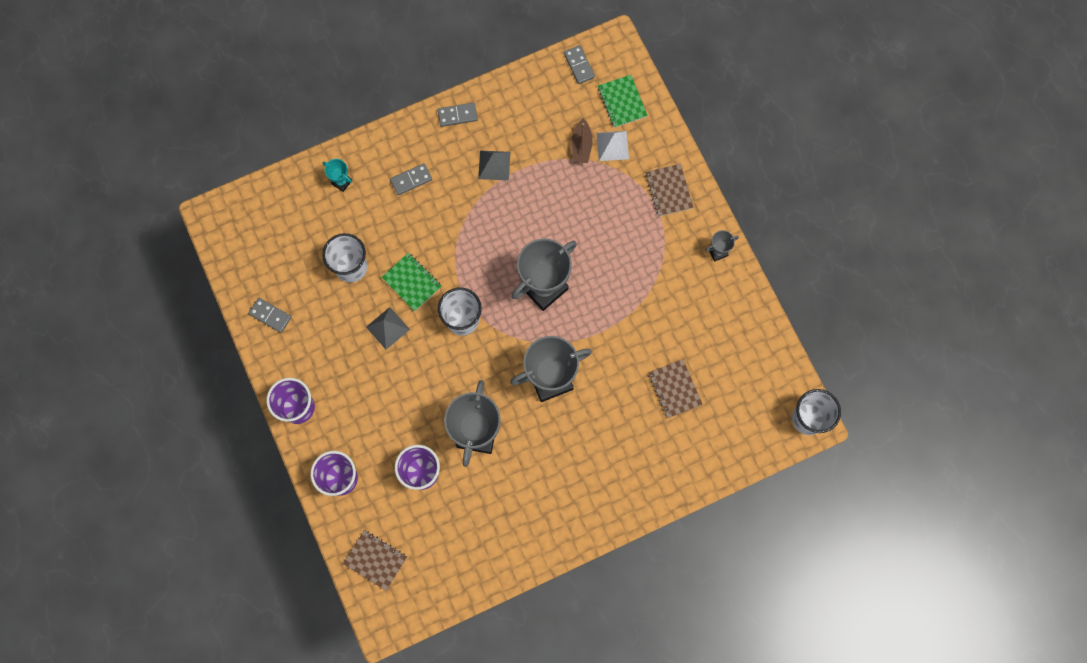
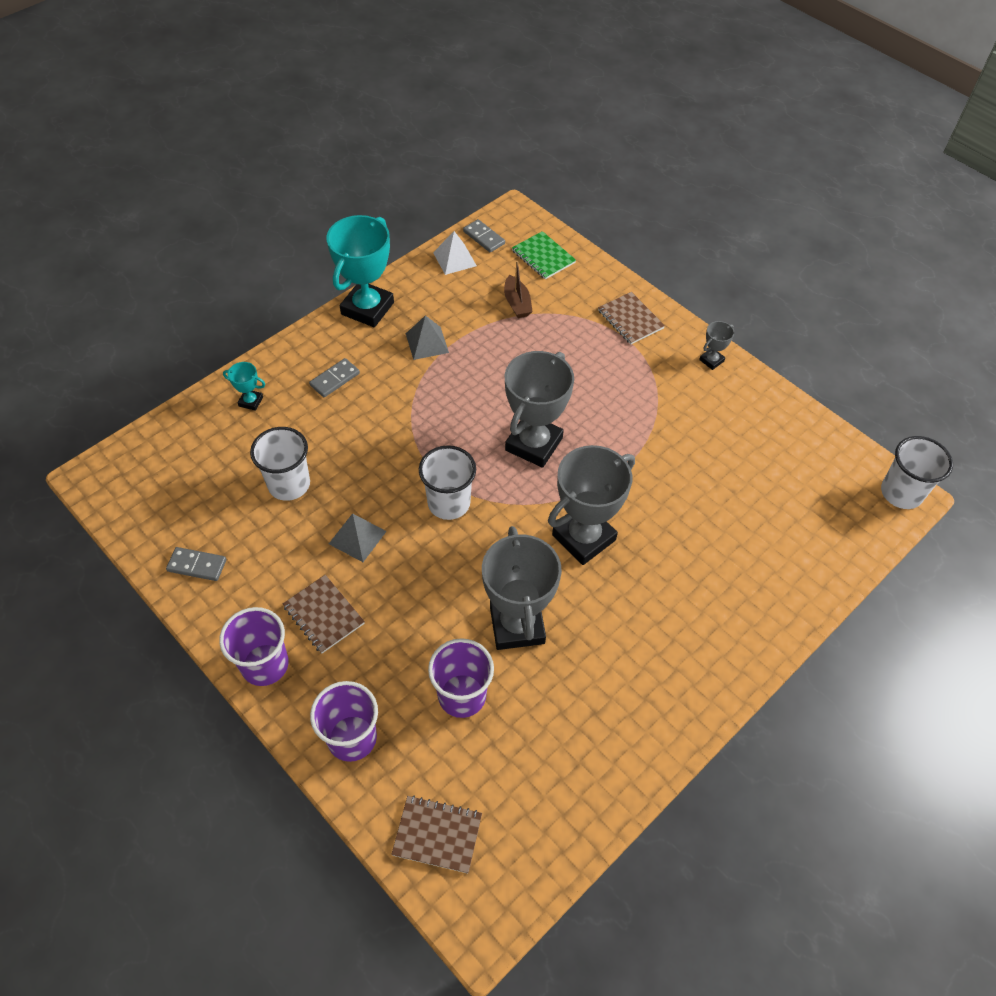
camera: 20 degrees left, 20 degrees down
green notebook [381,253,441,311] -> none
grey domino [438,103,478,127] -> turquoise trophy [327,215,394,327]
white pyramid [597,131,629,161] -> white pyramid moved to [433,231,477,275]
brown notebook [648,359,703,418] -> brown notebook moved to [282,575,365,653]

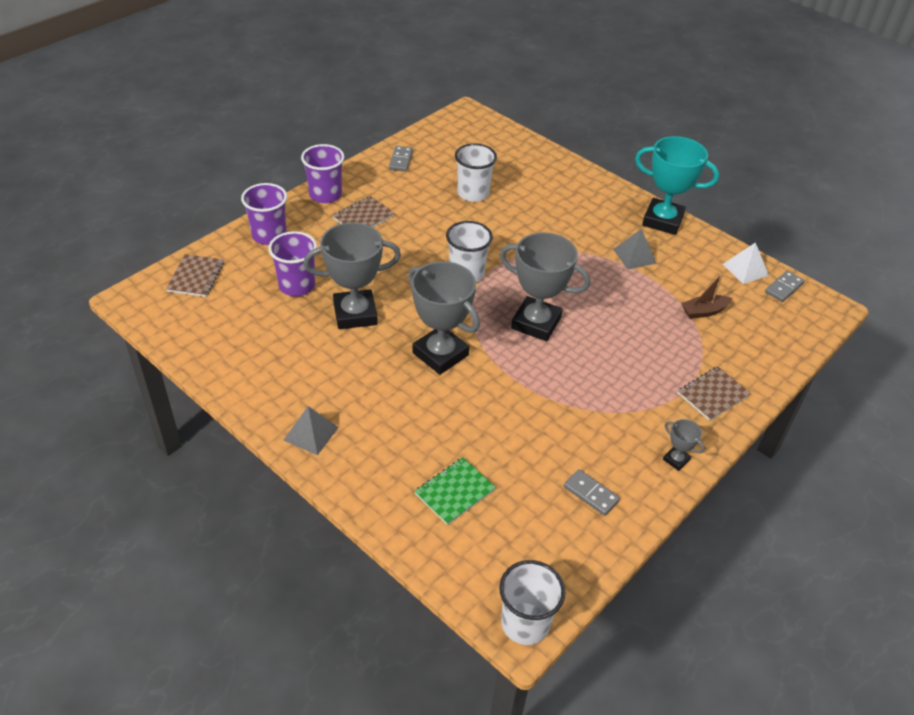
camera: 85 degrees right, 10 degrees down
turquoise trophy [223,362,265,411] -> none
grey domino [309,358,360,397] -> grey domino moved to [564,469,620,516]
grey pyramid [329,513,387,562] -> grey pyramid moved to [284,406,339,455]
green notebook [512,231,576,280] -> green notebook moved to [414,457,496,525]

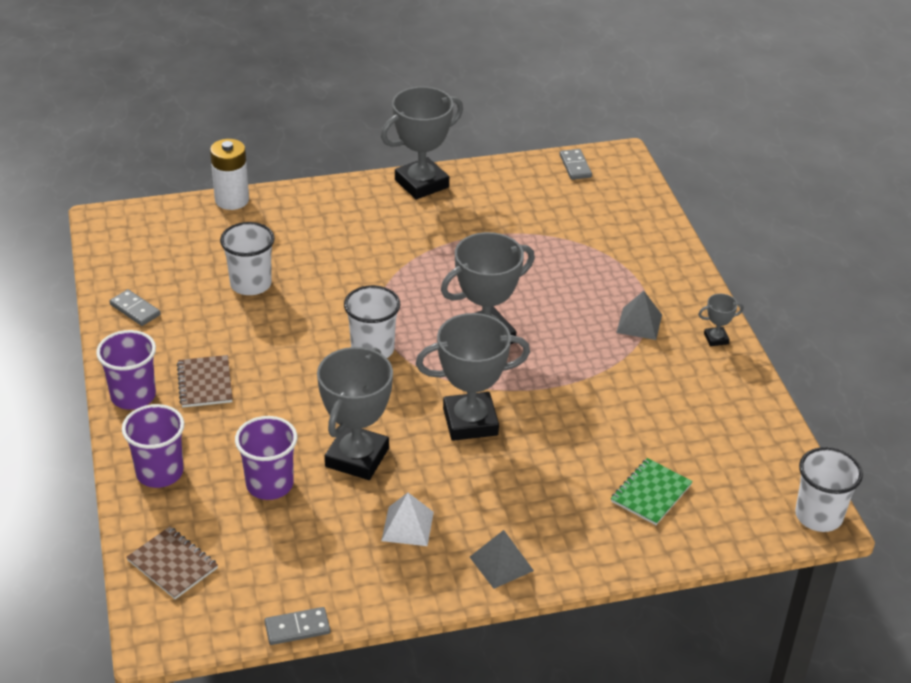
camera: 55 degrees left, 5 degrees down
green notebook [414,457,496,525] -> green notebook turned 45 degrees clockwise [611,458,693,525]
grey domino [564,469,620,516] -> grey domino moved to [264,607,330,645]
grey pyramid [613,229,657,269] -> grey pyramid moved to [616,291,662,340]
turquoise trophy [635,136,719,235] -> grey trophy [381,87,463,200]
brown notebook [678,366,751,421] -> none
brown boat [681,273,733,319] -> none
white pyramid [723,242,769,284] -> white pyramid moved to [381,493,434,546]
none -> white battery [210,139,249,210]

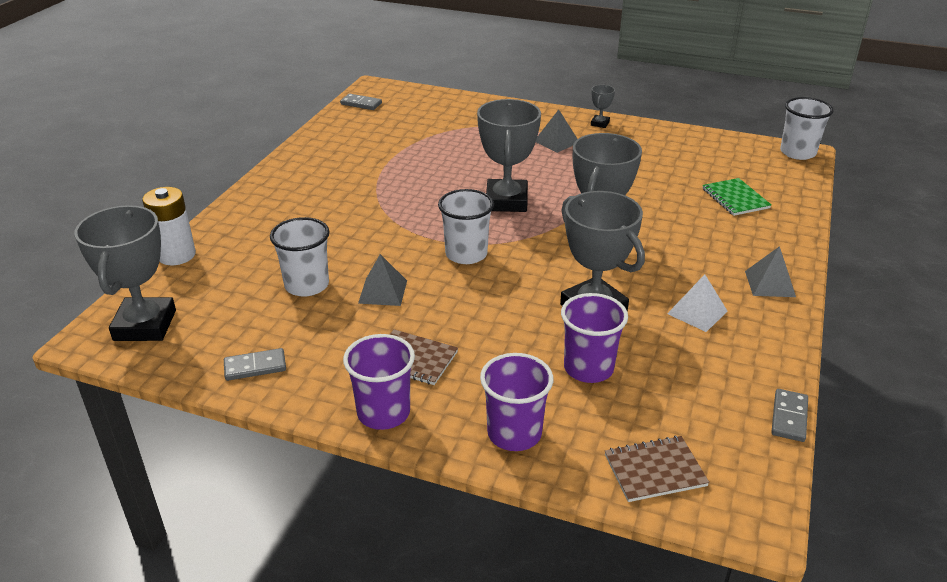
camera: 55 degrees left, 5 degrees down
grey trophy [381,87,463,200] -> grey trophy moved to [74,205,176,341]
none -> grey pyramid [358,254,407,306]

